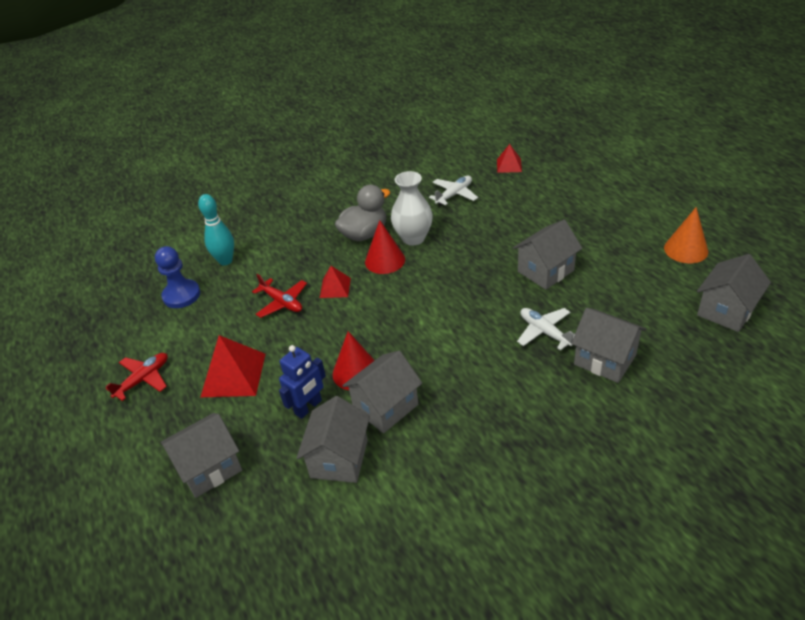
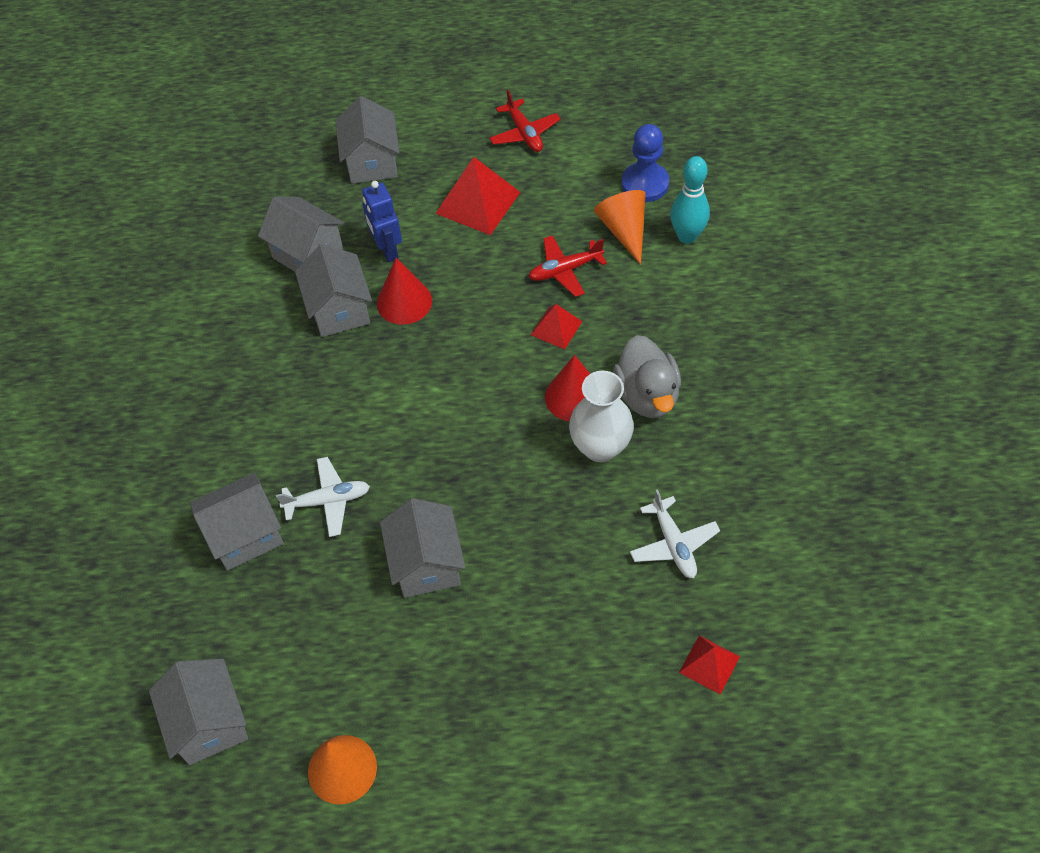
camera: 115 degrees right, 15 degrees up
none -> orange cone [594,190,646,265]

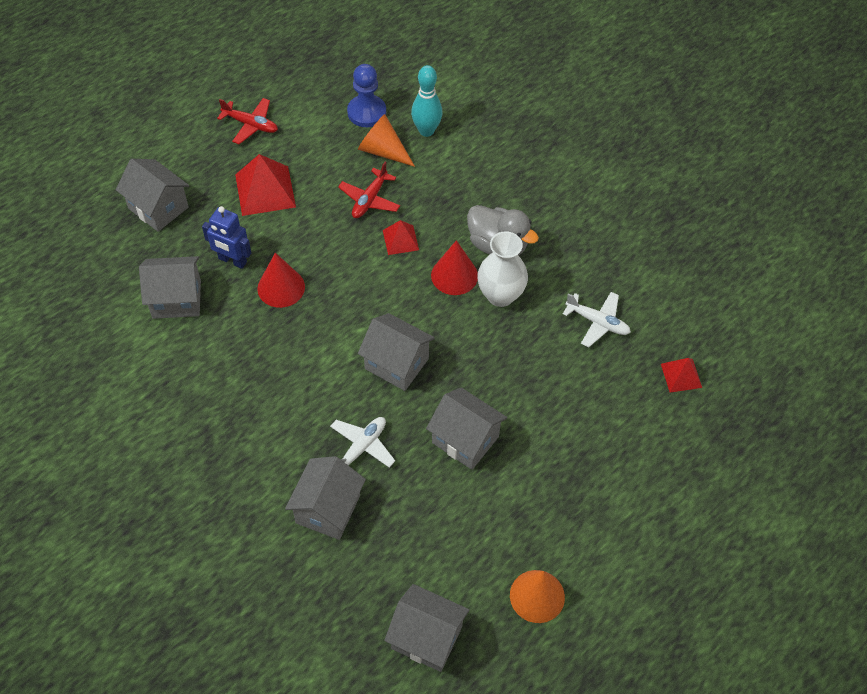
camera: 45 degrees left, 0 degrees up
grey house [295,244,372,337] -> grey house moved to [358,313,435,391]

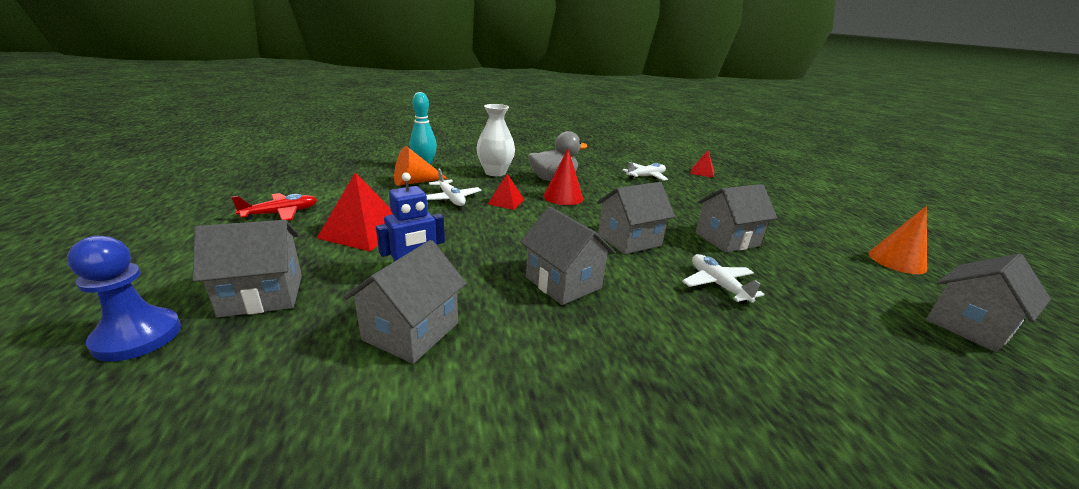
camera: 60 degrees left, 30 degrees down
red cone [257,253,305,308] -> none
grey house [285,456,366,540] -> grey house moved to [520,207,615,305]
red plane [338,161,400,218] -> white plane [426,169,482,206]
blue pawn [347,64,386,127] -> blue pawn moved to [67,236,181,361]
white vase [477,231,528,307] -> white vase moved to [476,104,515,176]

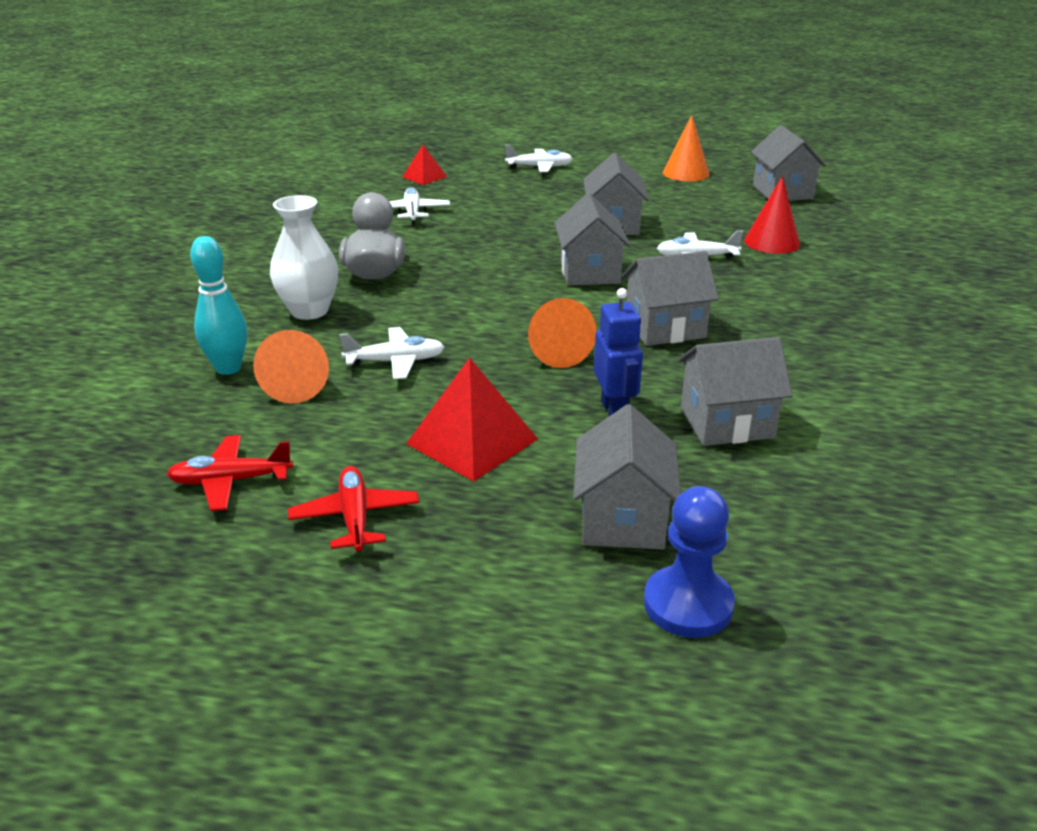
camera: 65 degrees left, 5 degrees up
grey house [344,240,467,364] -> grey house turned 60 degrees counterclockwise [678,337,792,446]
red pyramid [488,174,525,210] -> none
red cone [543,149,583,205] -> red cone moved to [744,176,800,254]
none -> red plane [167,435,293,511]
none -> white plane [505,145,573,172]
none -> orange cone [528,298,596,368]

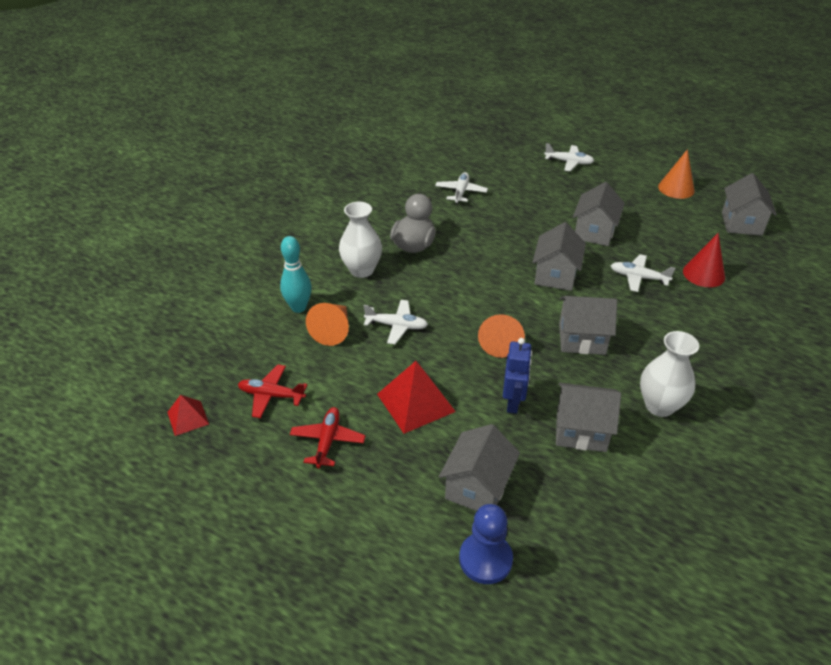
camera: 20 degrees right, 10 degrees up
red pyramid [402,145,447,185] -> red pyramid moved to [167,395,209,436]
none -> white vase [640,331,699,417]

